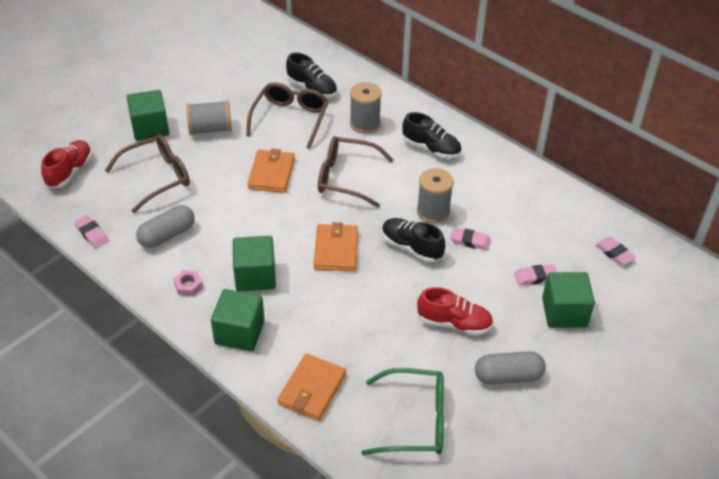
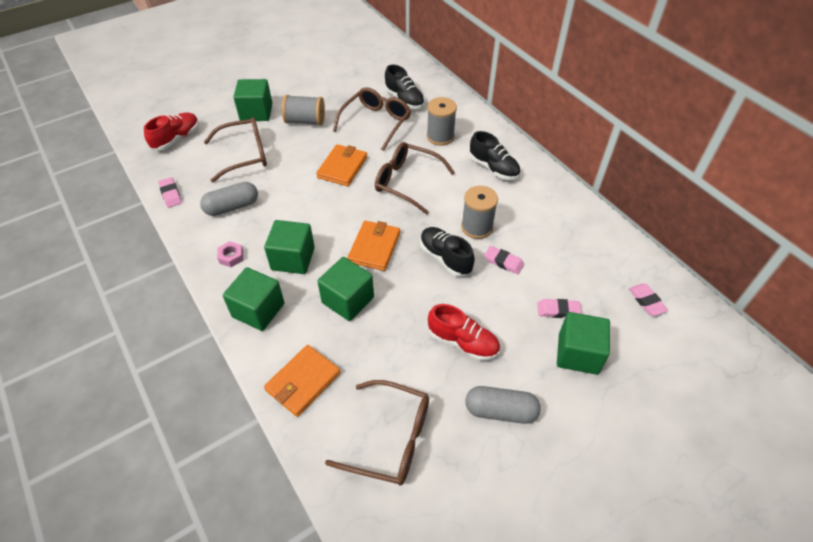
camera: 15 degrees right, 5 degrees up
green glasses [361,368,444,455] -> brown glasses [325,380,429,486]
none -> green cube [317,257,374,321]

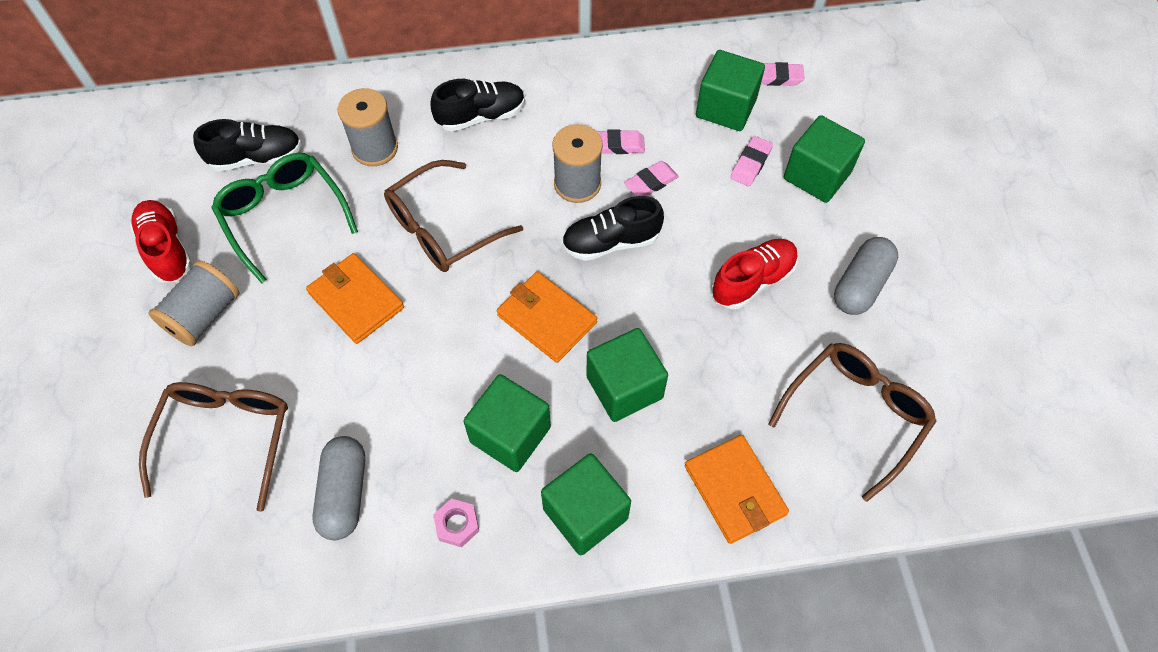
camera: 65 degrees left, 10 degrees up
red shoe [144,112,199,150] -> red shoe moved to [130,200,192,283]
pink eraser [158,177,182,208] -> pink eraser moved to [597,129,645,154]
green cube [233,79,272,121] -> green cube moved to [696,50,765,131]
brown glasses [333,87,411,151] -> green glasses [211,153,358,283]

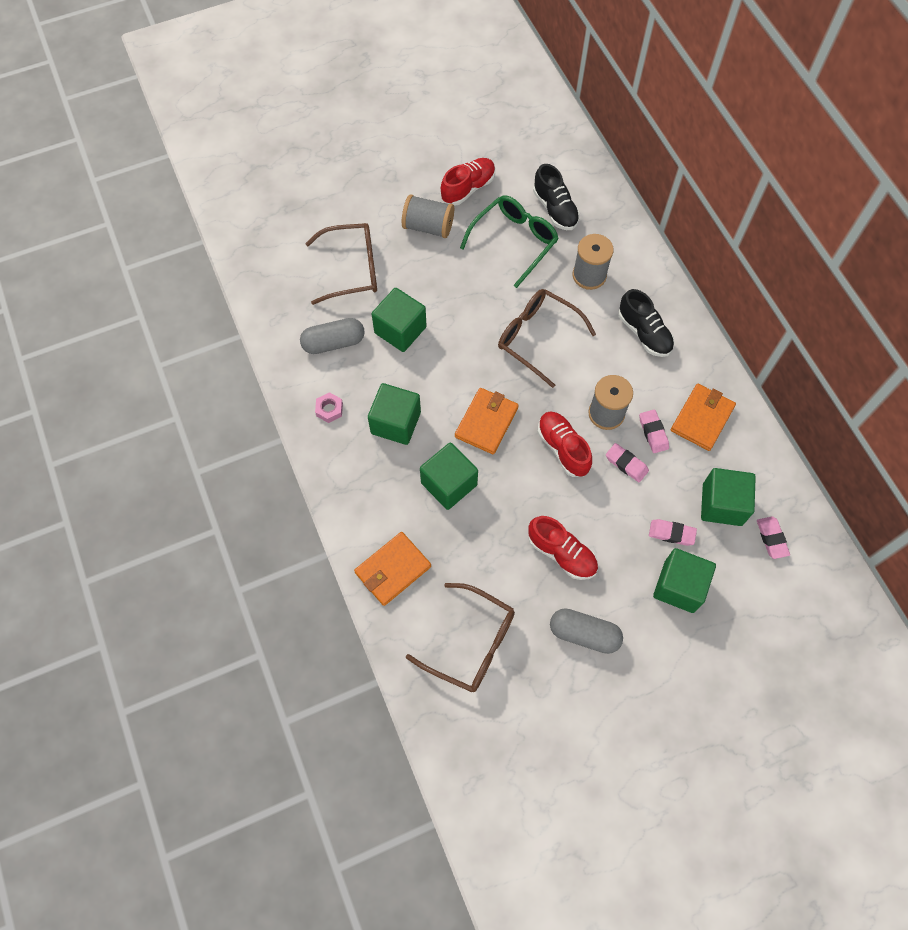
camera: 75 degrees right, 5 degrees up
orange wallet [306,253,404,344] -> orange wallet moved to [671,384,736,451]
green cube [541,453,631,555] -> green cube moved to [372,288,427,352]
black shoe [562,196,664,261] -> red shoe [537,411,592,477]

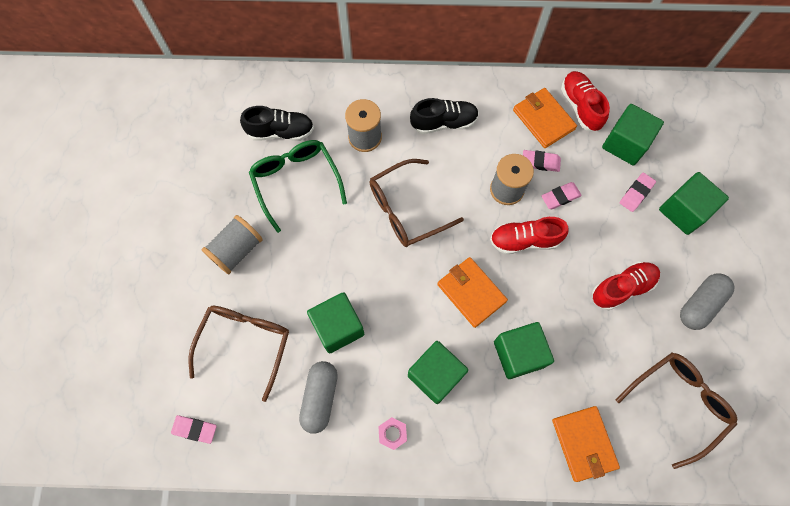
camera: 65 degrees left, 5 degrees up
red shoe [441,158,495,206] -> red shoe moved to [561,71,610,131]
pink eraser [757,517,790,559] -> pink eraser moved to [171,415,217,444]

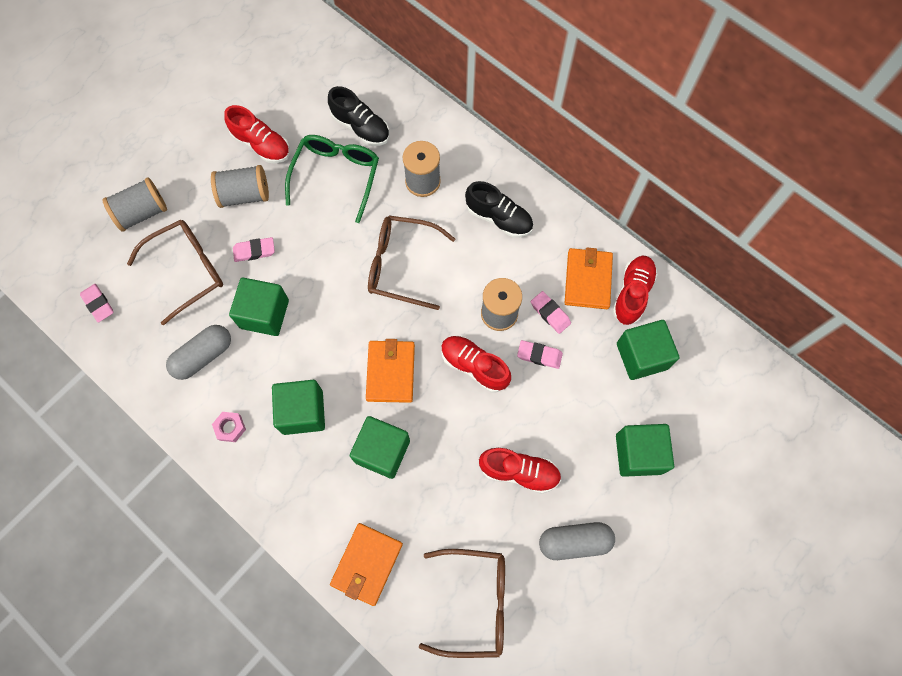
camera: 40 degrees right, 0 degrees up
pink eraser [619,173,656,212] -> pink eraser moved to [233,237,275,262]
none -> grey spool [102,178,167,232]
none -> red shoe [224,105,290,164]

